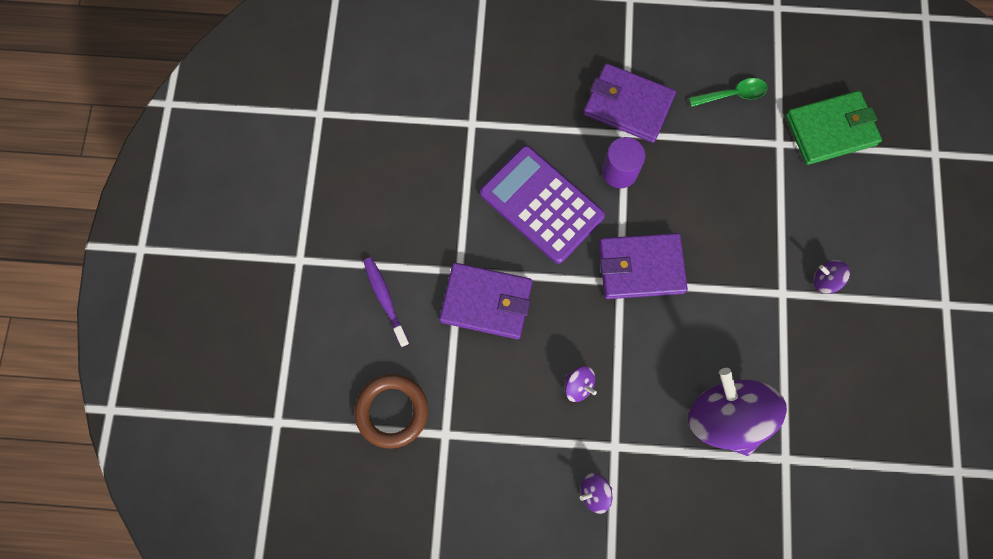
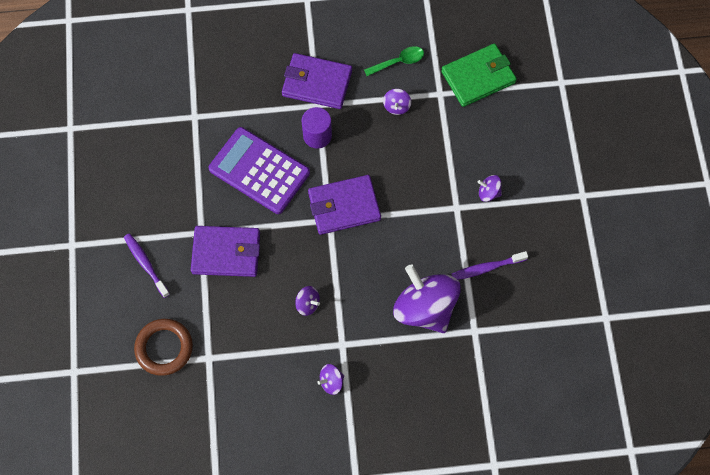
camera: 10 degrees left, 5 degrees down
none -> purple spinning top [383,89,411,115]
none -> purple toothbrush [451,251,528,280]

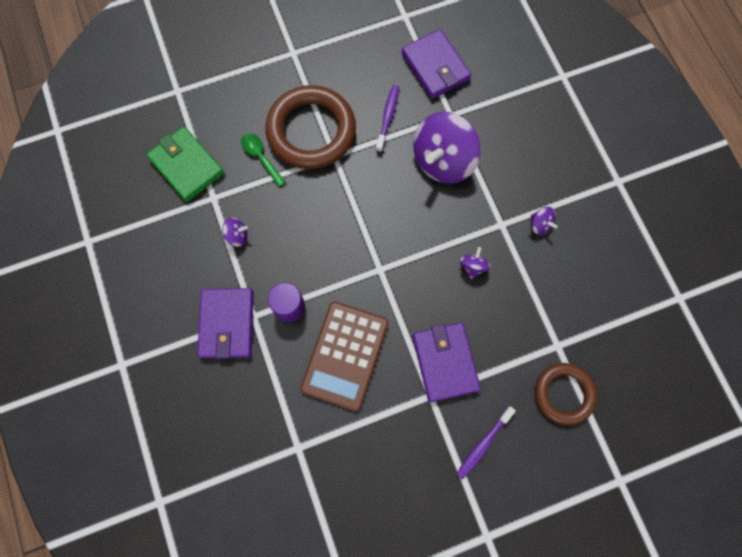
camera: 105 degrees left, 5 degrees up
purple calculator [209,127,310,214] -> brown calculator [300,302,389,411]
purple wallet [308,175,381,235] -> purple wallet moved to [401,29,471,99]
green spoon [364,46,424,76] -> green spoon moved to [241,133,285,187]
purple toothbrush [451,251,528,280] -> purple toothbrush turned 135 degrees counterclockwise [376,85,399,152]
purple spinning top [478,175,502,202] -> brown ring [266,85,356,169]

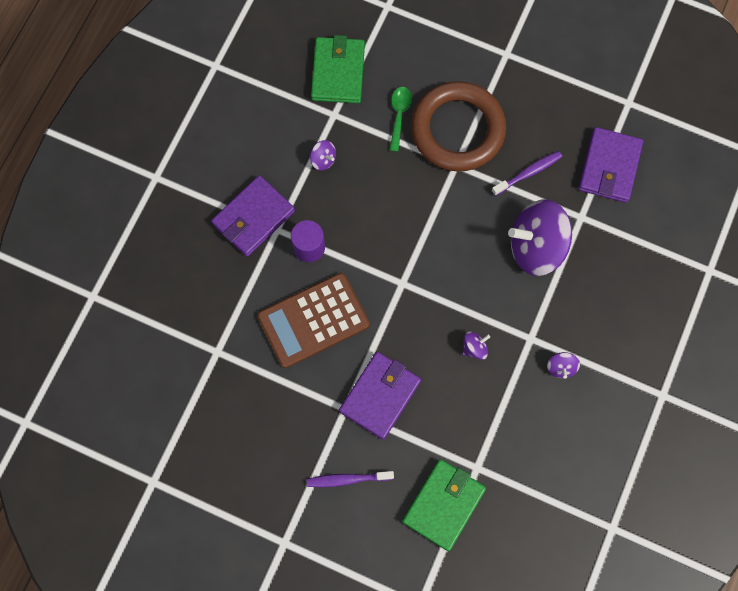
camera: 45 degrees right, 0 degrees up
brown ring [535,363,597,425] -> green wallet [402,459,486,551]

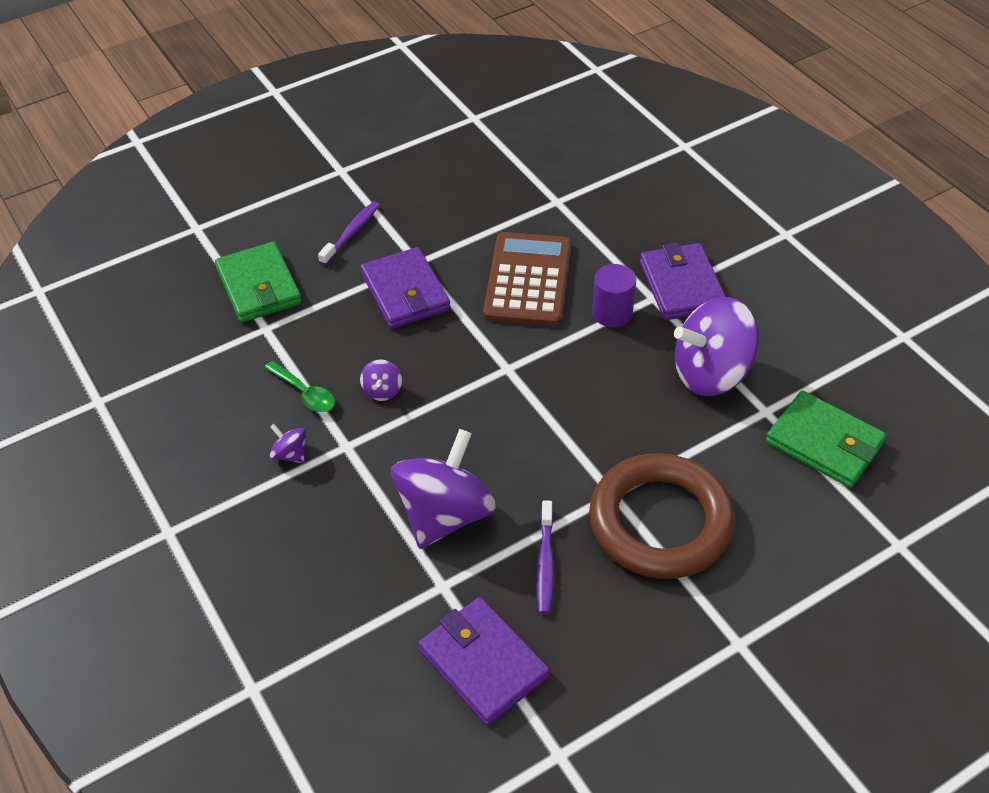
camera: 125 degrees right, 25 degrees down
purple spinning top [310,140,336,171] -> purple spinning top [674,297,759,396], size x2.40
green spoon [390,87,412,152] -> green spoon moved to [264,361,335,412]

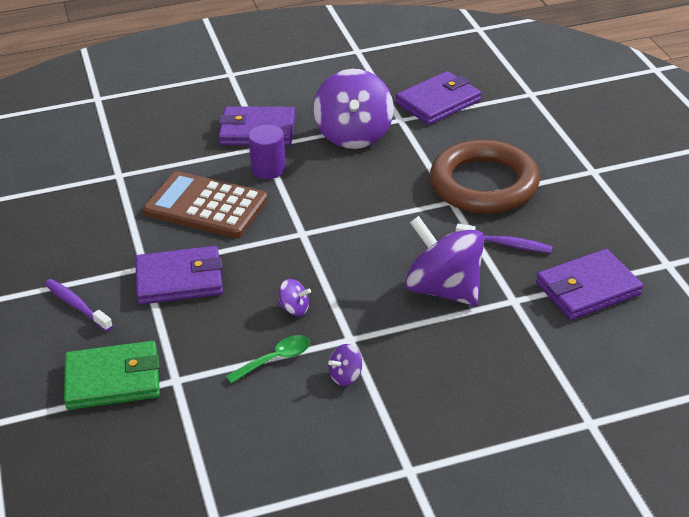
camera: 75 degrees left, 10 degrees down
green wallet [766,390,886,488] -> purple wallet [396,71,481,125]

